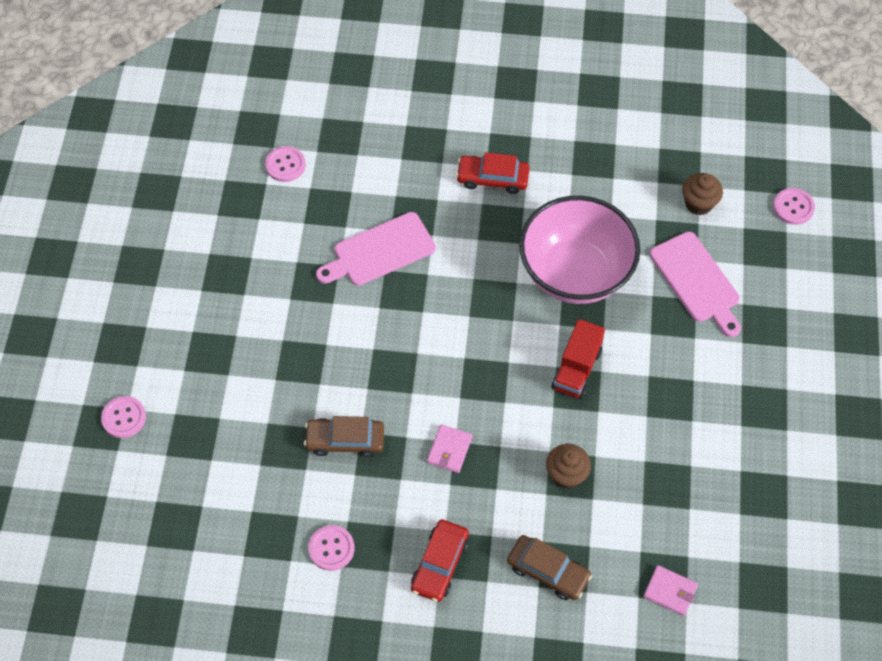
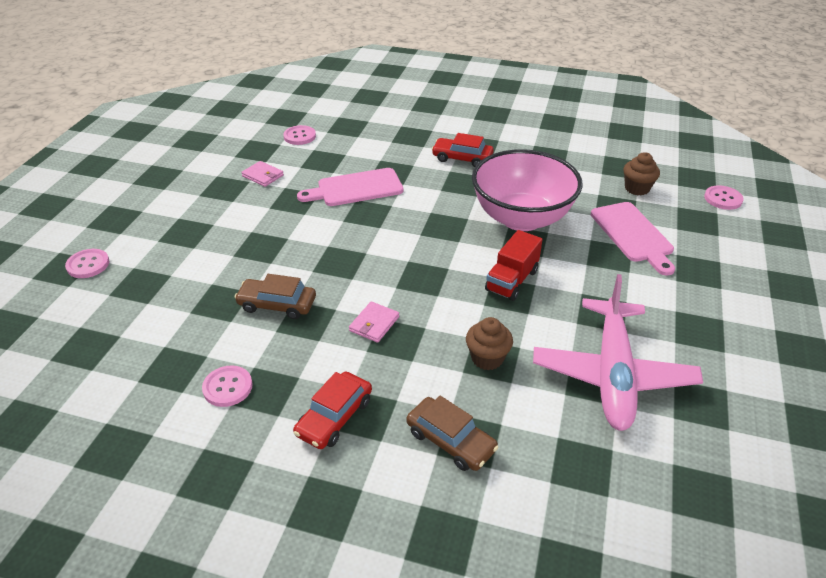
camera: 10 degrees right, 20 degrees down
pink wallet [643,565,698,616] -> pink wallet moved to [241,161,284,187]
none -> pink plane [533,274,703,431]

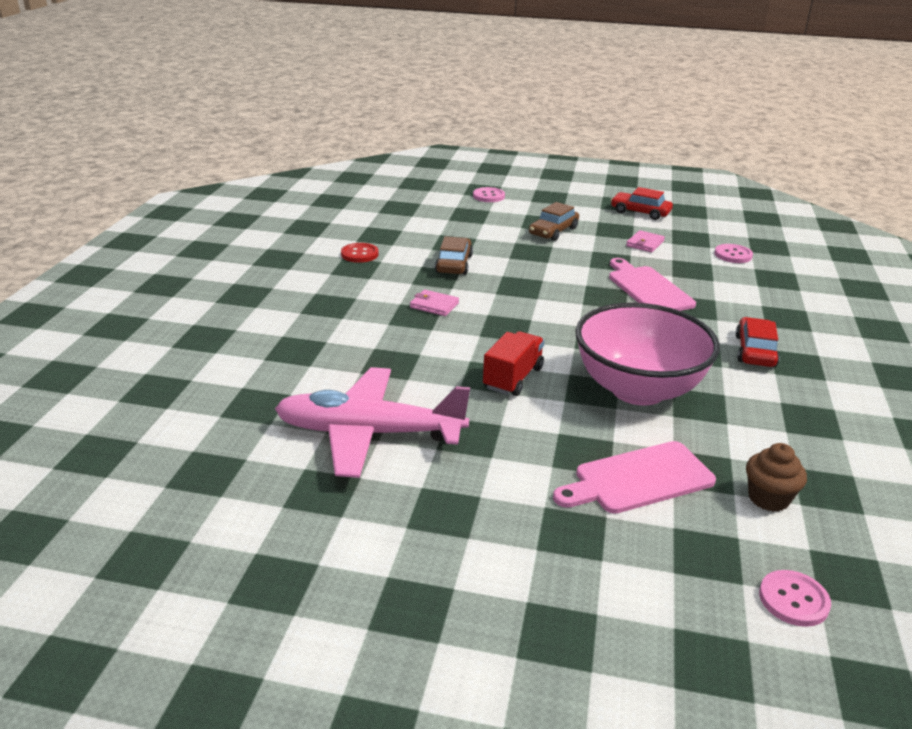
camera: 85 degrees right, 10 degrees down
pink button [202,365,253,407] -> red button [341,243,379,263]
red car [293,372,372,449] -> red car moved to [611,187,673,220]
brown car [406,396,499,471] -> brown car moved to [529,202,579,241]
brown cupcake [466,317,513,370] -> none
red truck [485,230,543,301] -> red truck turned 90 degrees clockwise [483,331,544,396]

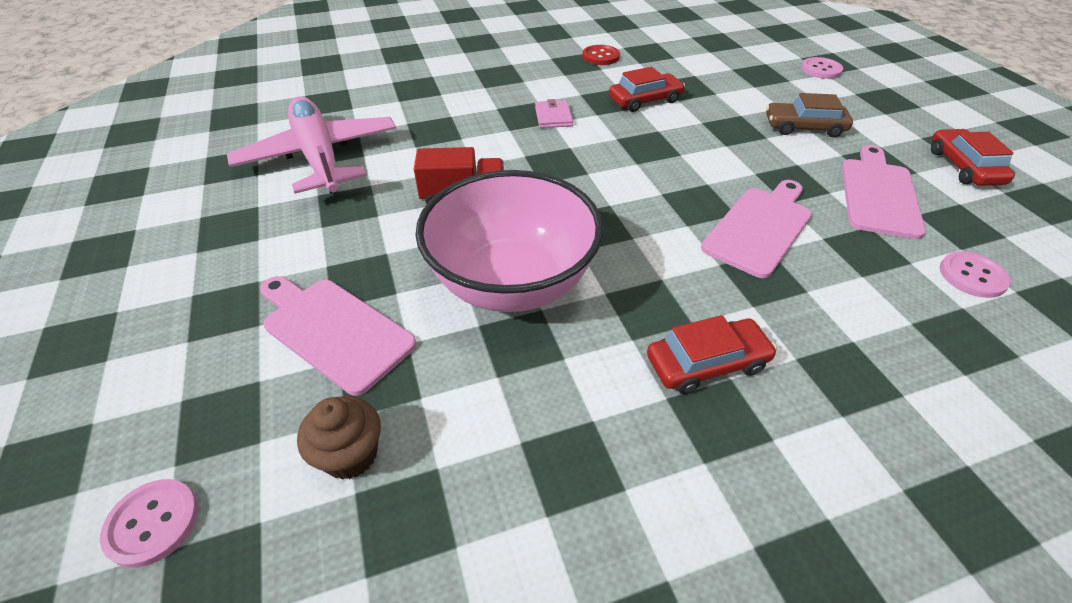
camera: 60 degrees right, 15 degrees up
brown car [435,236,473,275] -> red car [609,67,685,112]
pink wallet [626,230,665,252] -> pink cutting board [842,145,926,239]

